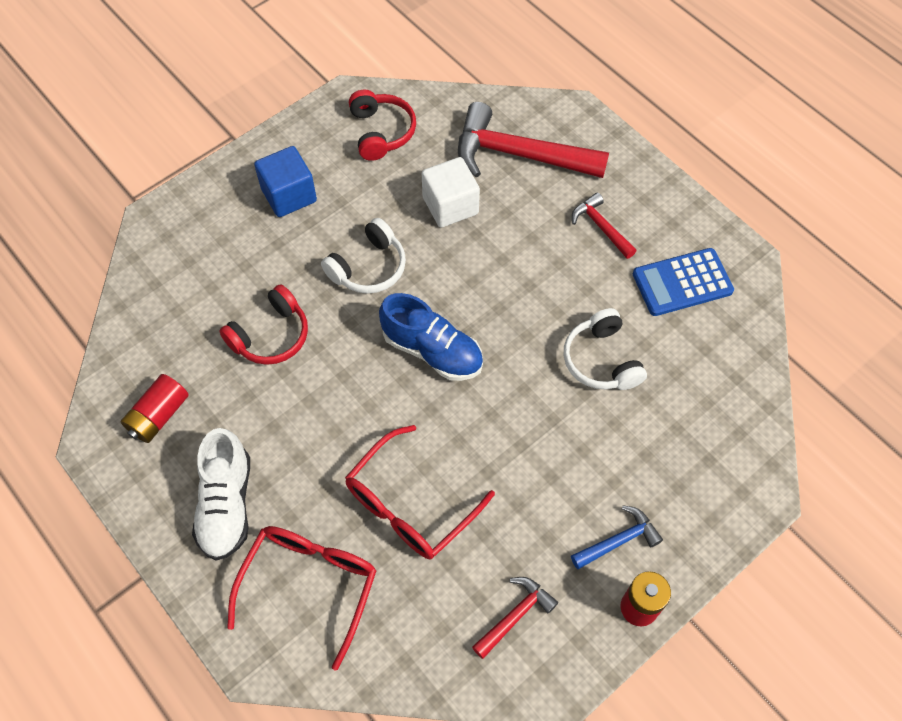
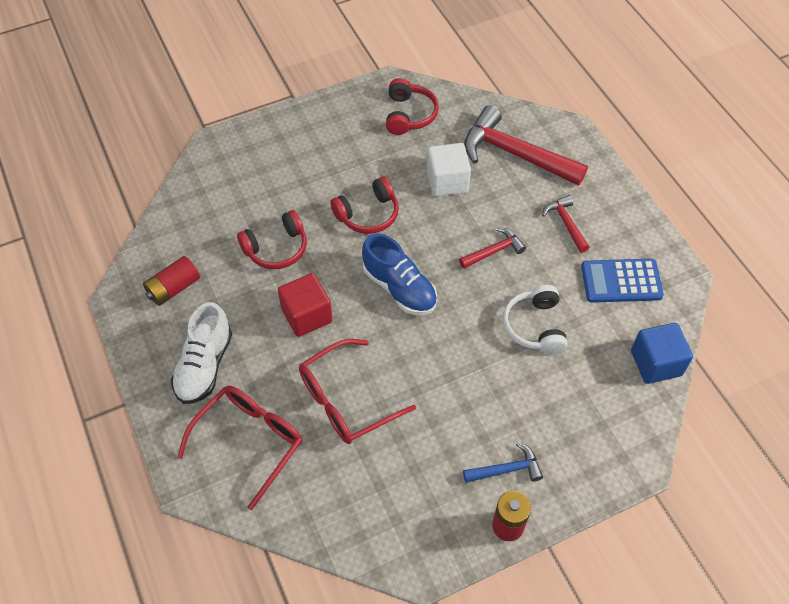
camera: 15 degrees right, 5 degrees down
blue cube [254,146,317,217] -> blue cube moved to [631,323,693,384]
white headphones [321,218,406,294] -> red headphones [330,176,399,234]
red hammer [472,577,558,659] -> red hammer moved to [459,227,526,269]
none -> red cube [278,273,333,337]

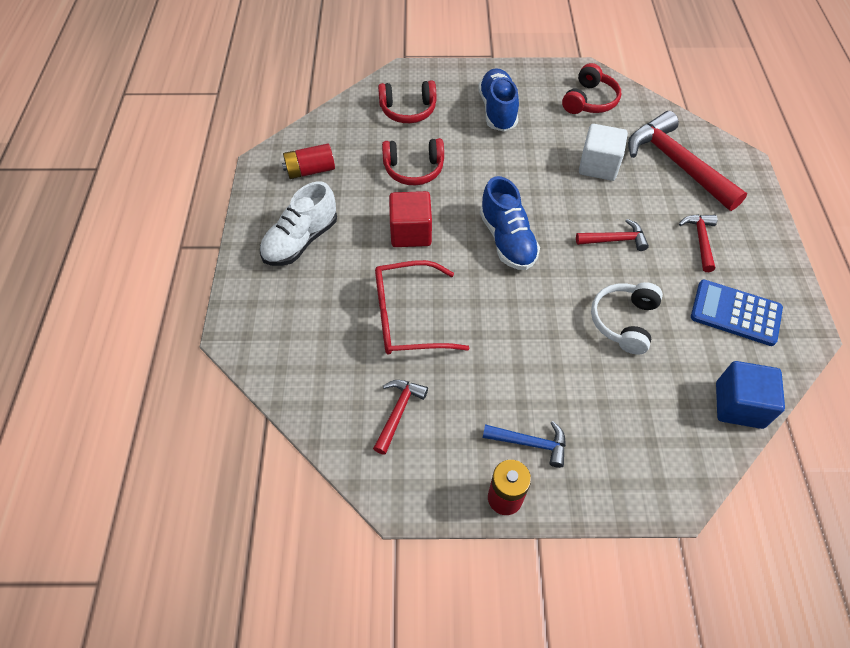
camera: 25 degrees right, 0 degrees up
red glasses [177,386,302,510] -> none
red headphones [330,176,399,234] -> red headphones moved to [378,80,436,123]
none -> red hammer [373,380,428,455]
none -> blue shoe [478,68,519,131]

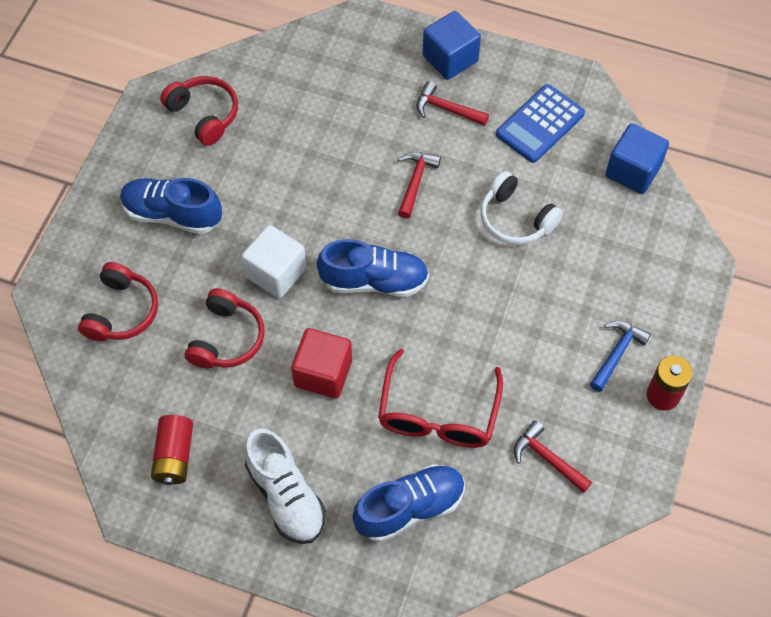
camera: 70 degrees left, 5 degrees up
white cube [579,124,628,181] -> white cube moved to [241,225,307,298]
red hammer [628,111,747,211] -> none
none -> blue shoe [353,464,465,542]
none -> blue cube [423,11,481,80]

